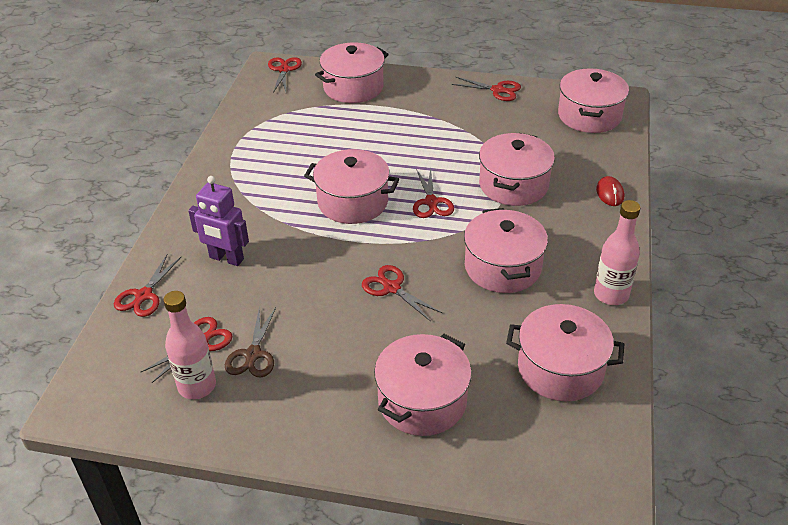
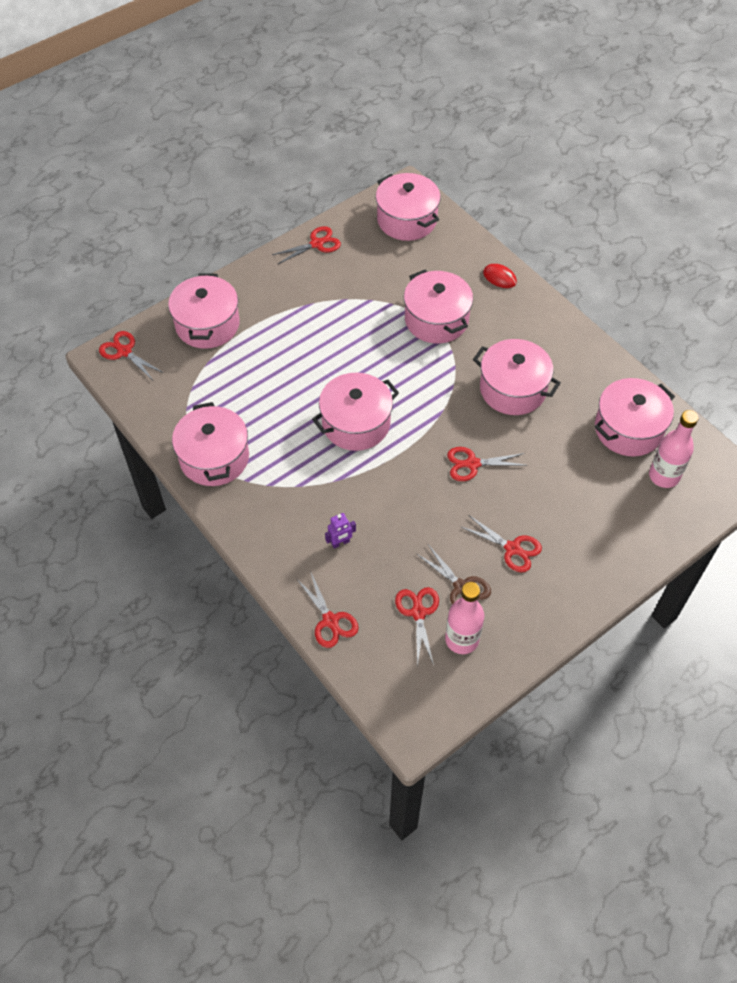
camera: 50 degrees left, 15 degrees up
purple robot [188,176,249,266] -> purple robot [325,513,356,549], size x0.55
pink pot [374,334,472,436] -> pink pot moved to [172,402,249,486]
red scissors [413,168,454,218] -> red scissors moved to [461,515,542,572]
pink bottle [594,200,640,305] -> pink bottle moved to [649,410,699,488]

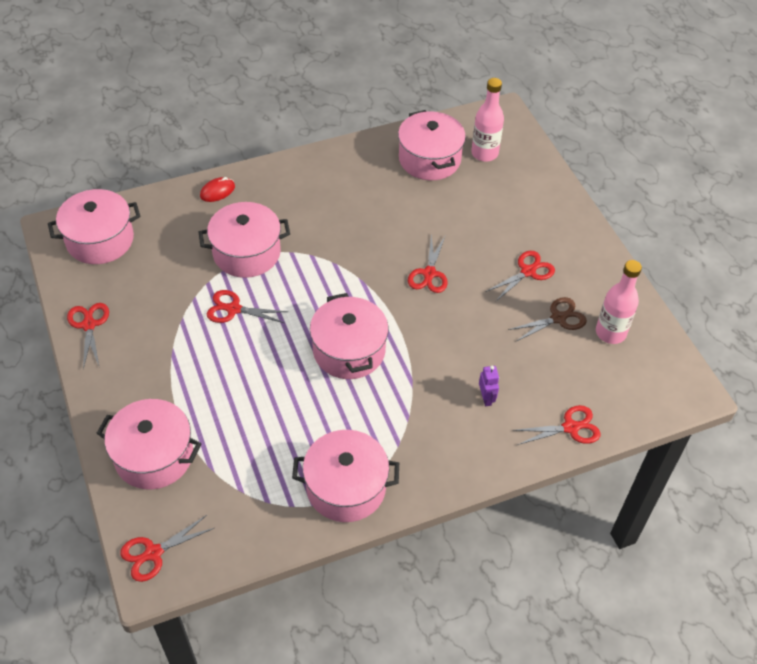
camera: 75 degrees left, 5 degrees down
red scissors [395,587,439,667] -> red scissors moved to [207,290,288,323]
pink pot [473,339,561,415] -> none

